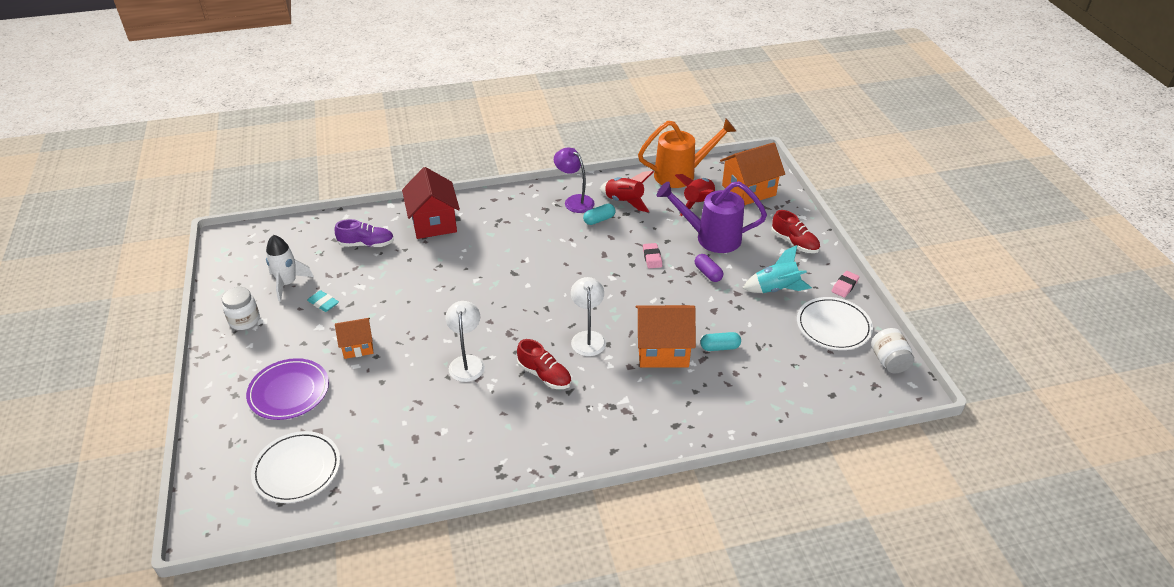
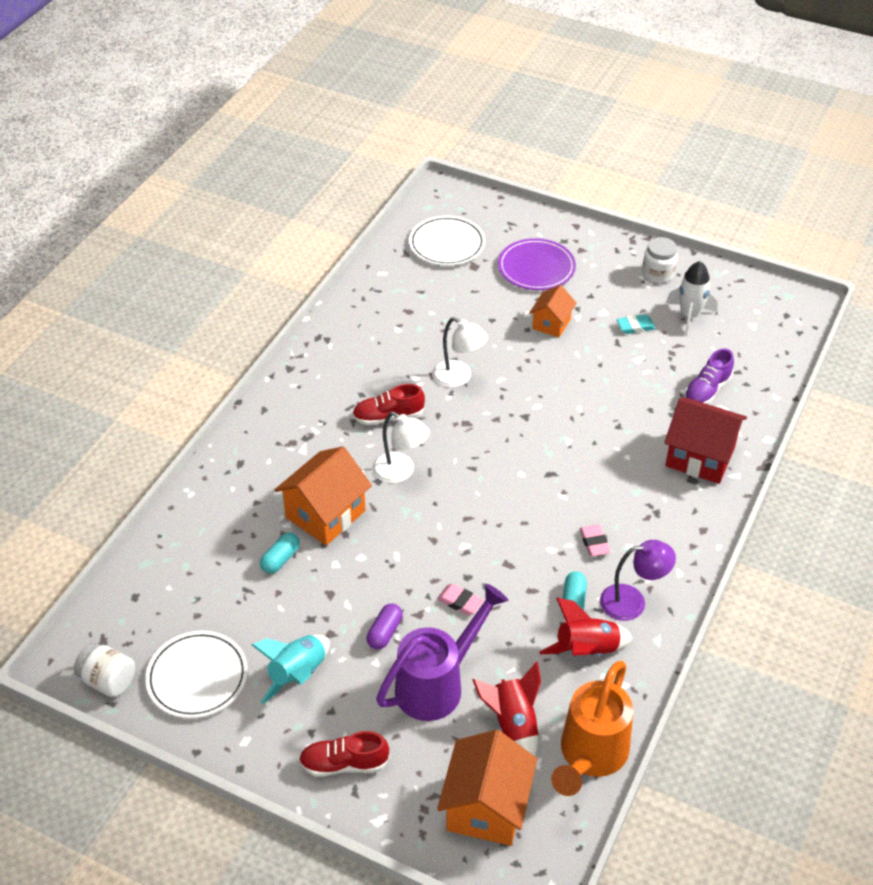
camera: 130 degrees right, 5 degrees up
purple capsule [695,254,723,282] -> purple capsule turned 75 degrees counterclockwise [367,604,402,649]
pink eraser [831,271,860,298] -> pink eraser moved to [579,525,611,556]

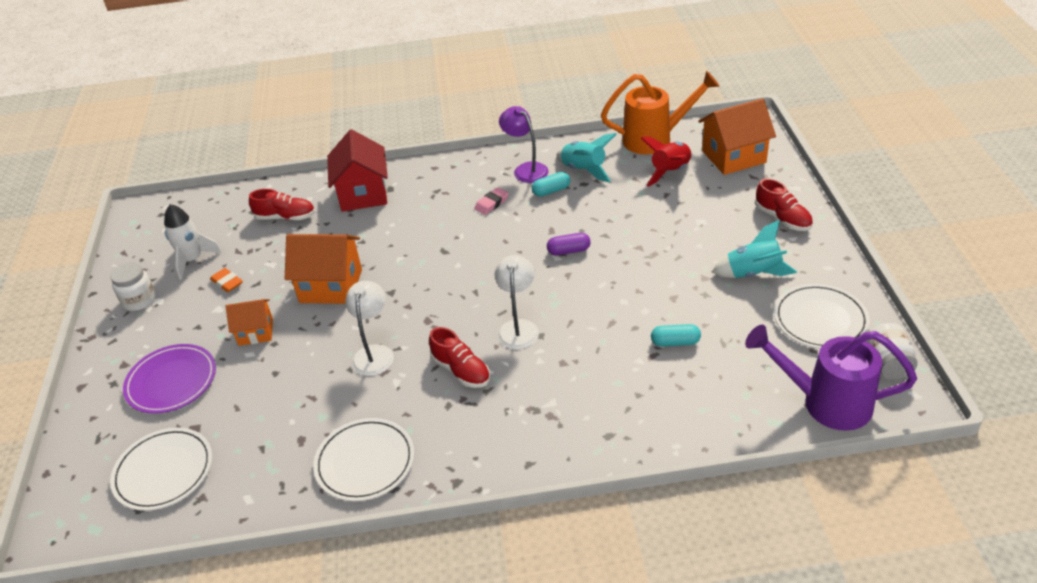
camera: 120 degrees left, 5 degrees down
orange house [274,446,372,546] -> orange house moved to [285,234,362,304]
purple capsule [367,604,402,649] -> purple capsule moved to [547,233,591,255]
purple watering can [376,584,508,721] -> purple watering can moved to [745,325,917,431]
pink eraser [437,584,484,615] -> none
red rocket [539,598,633,656] -> turquoise rocket [556,133,617,182]
turquoise eraser [617,314,656,334] -> orange eraser [210,268,243,292]
purple shoe [684,349,734,405] -> red shoe [249,189,315,220]
none -> white plate [313,418,414,501]

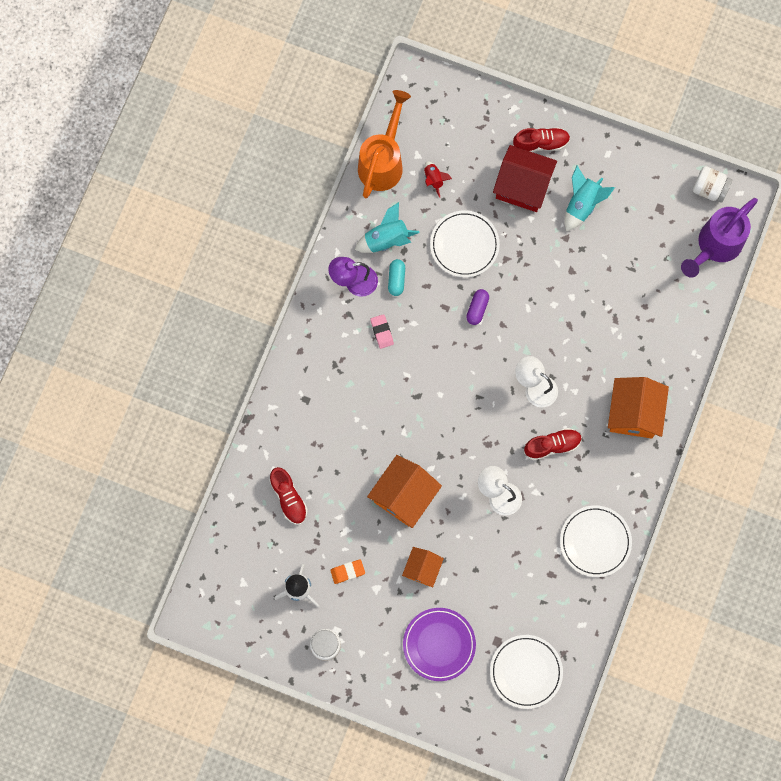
camera: 65 degrees left, 35 degrees up
red shoe [249,189,315,220] -> red shoe turned 120 degrees clockwise [269,467,308,524]
red house [327,129,388,212] -> red house moved to [493,145,557,212]
red rocket [641,137,692,187] -> red rocket [424,161,452,198], size x0.61
turquoise capsule [651,324,701,347] -> none
orange house [698,98,776,175] -> orange house moved to [608,377,669,439]
white plate [774,284,870,349] -> white plate moved to [430,210,500,278]

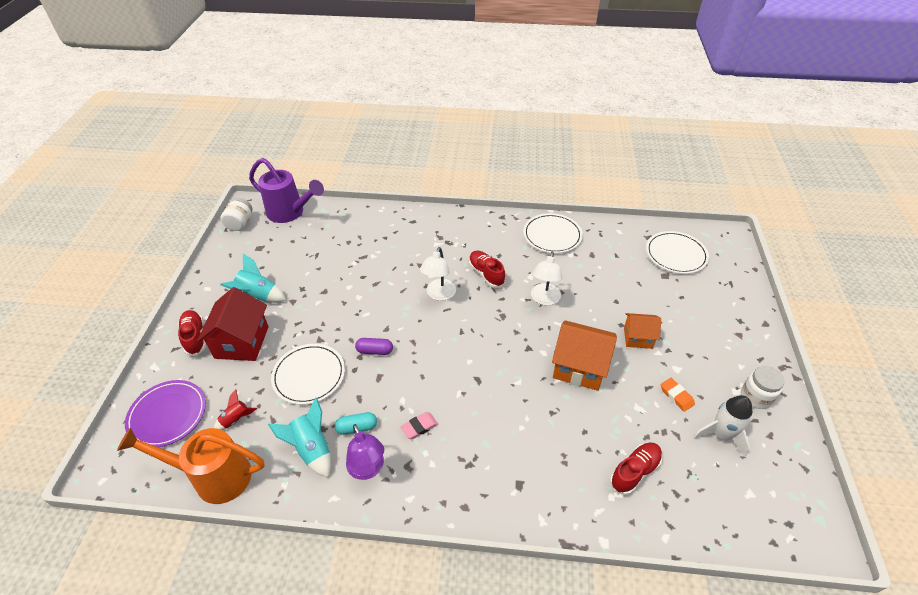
camera: 105 degrees left, 30 degrees down
purple plate [403,608,476,681] -> purple plate moved to [125,380,206,447]
orange house [608,377,669,439] -> none

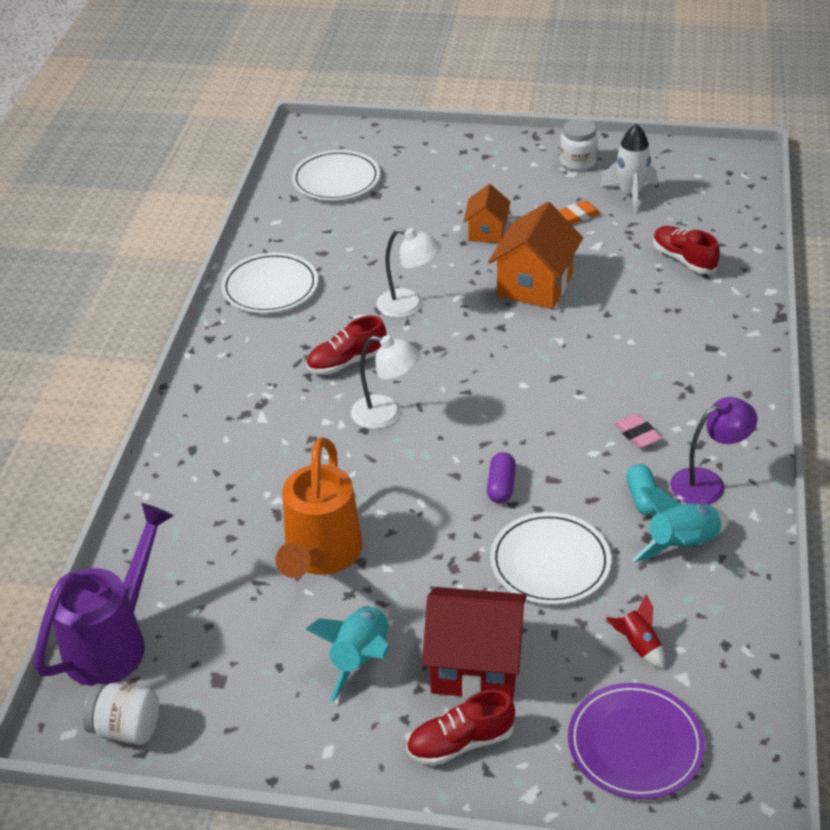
camera: 85 degrees left, 5 degrees down
orange watering can [117,427,265,504] -> orange watering can moved to [276,437,363,578]

